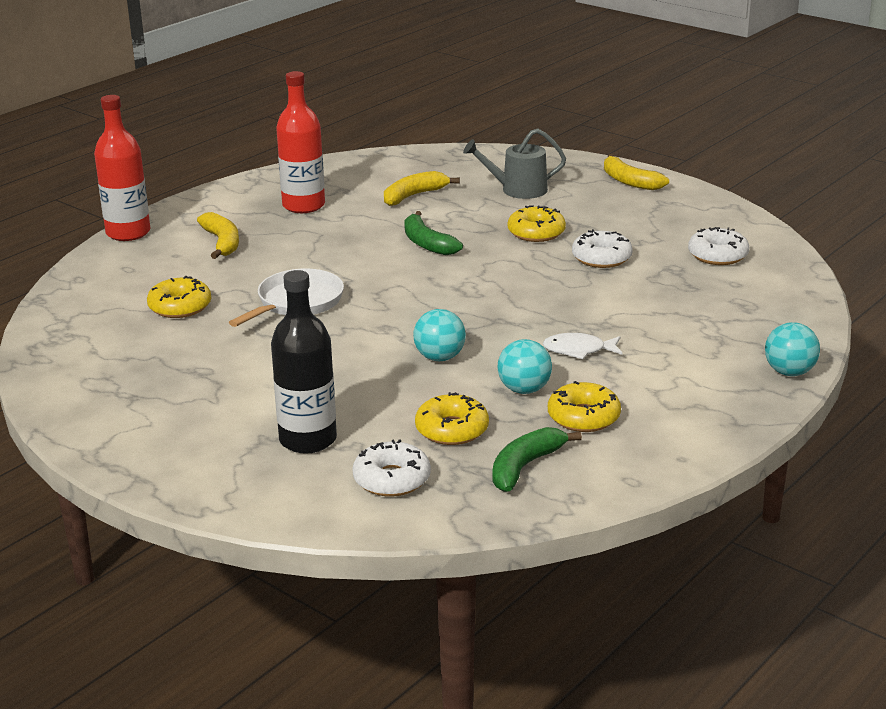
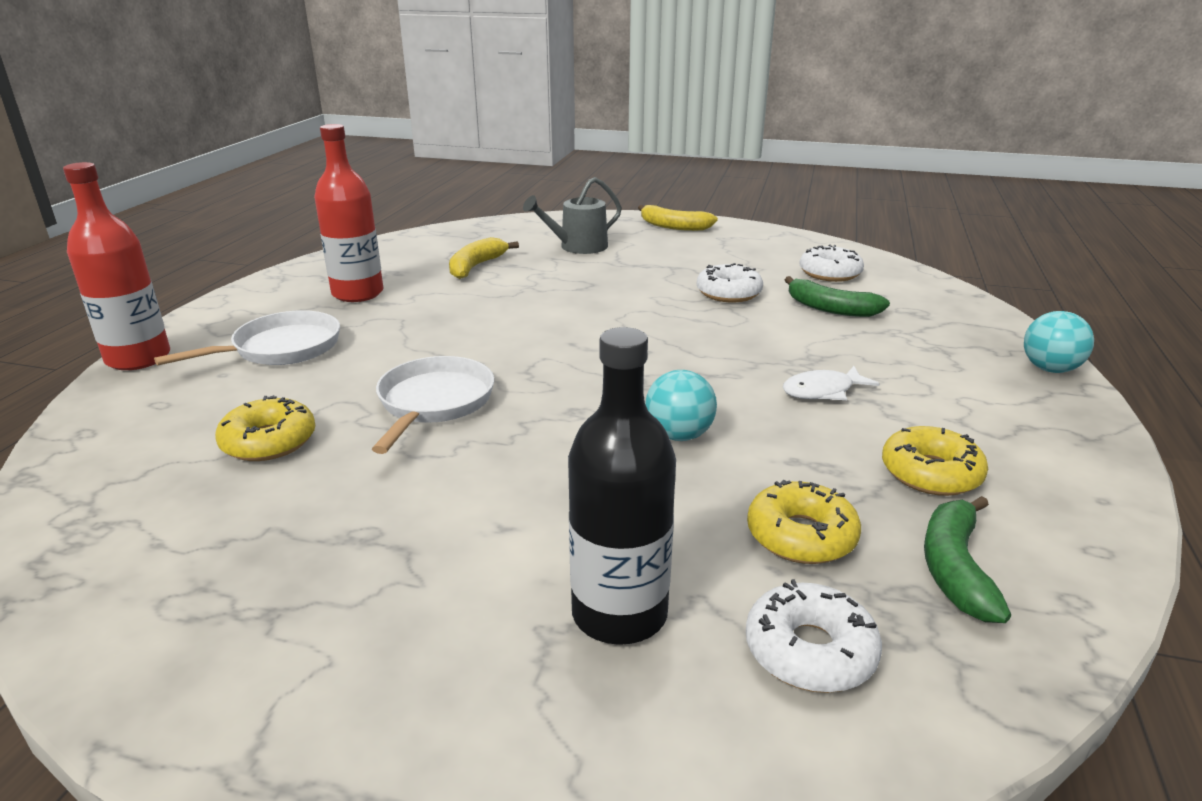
camera: 25 degrees left, 0 degrees up
yellow banana [197,212,239,259] -> white pan [154,310,340,366]
green banana [404,211,463,255] -> green banana moved to [785,276,890,317]
turquoise ball [498,339,552,394] -> none
yellow donut [508,205,566,242] -> none

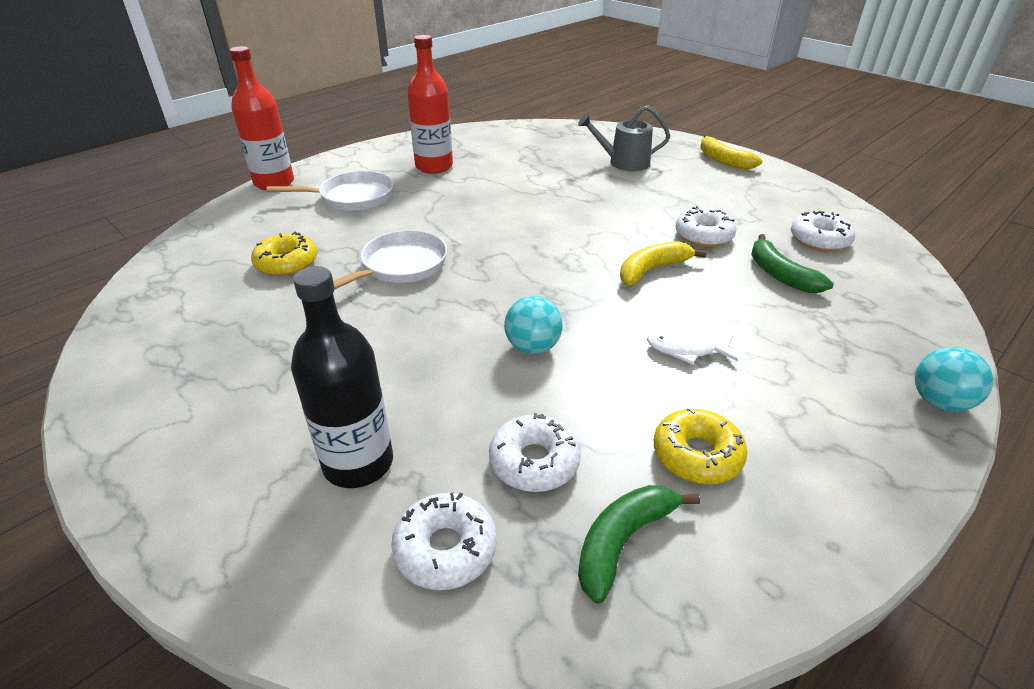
camera: 30 degrees right, 10 degrees up
yellow banana [449,237,519,279] -> yellow banana moved to [620,241,707,285]
yellow donut [747,480,861,564] -> white donut [489,413,581,492]

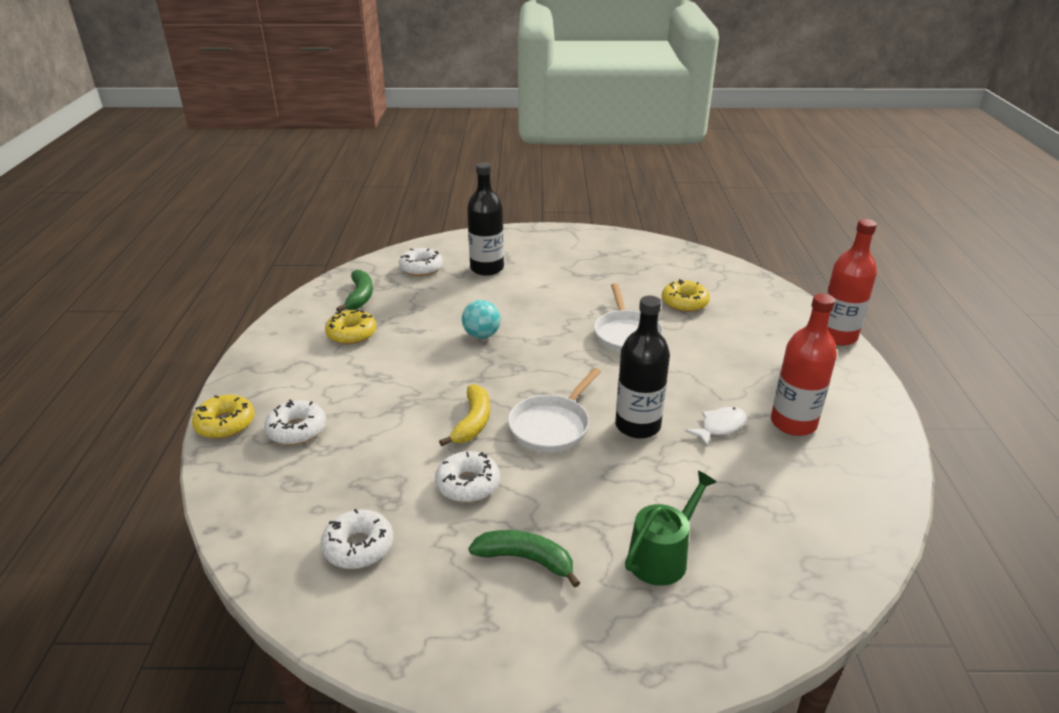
camera: 135 degrees right, 5 degrees down
white pan [266,171,393,211] -> white pan moved to [508,368,601,452]
white donut [489,413,581,492] -> white donut moved to [264,400,326,445]
grey watering can [578,105,670,171] -> green watering can [625,471,717,586]
white fish [647,328,738,365] -> white fish moved to [685,407,747,446]
yellow banana [700,134,762,170] -> none
green banana [751,234,834,293] -> green banana moved to [469,530,580,588]
turquoise ball [915,347,993,412] -> yellow donut [192,395,254,439]
none -> black bottle [615,296,670,439]

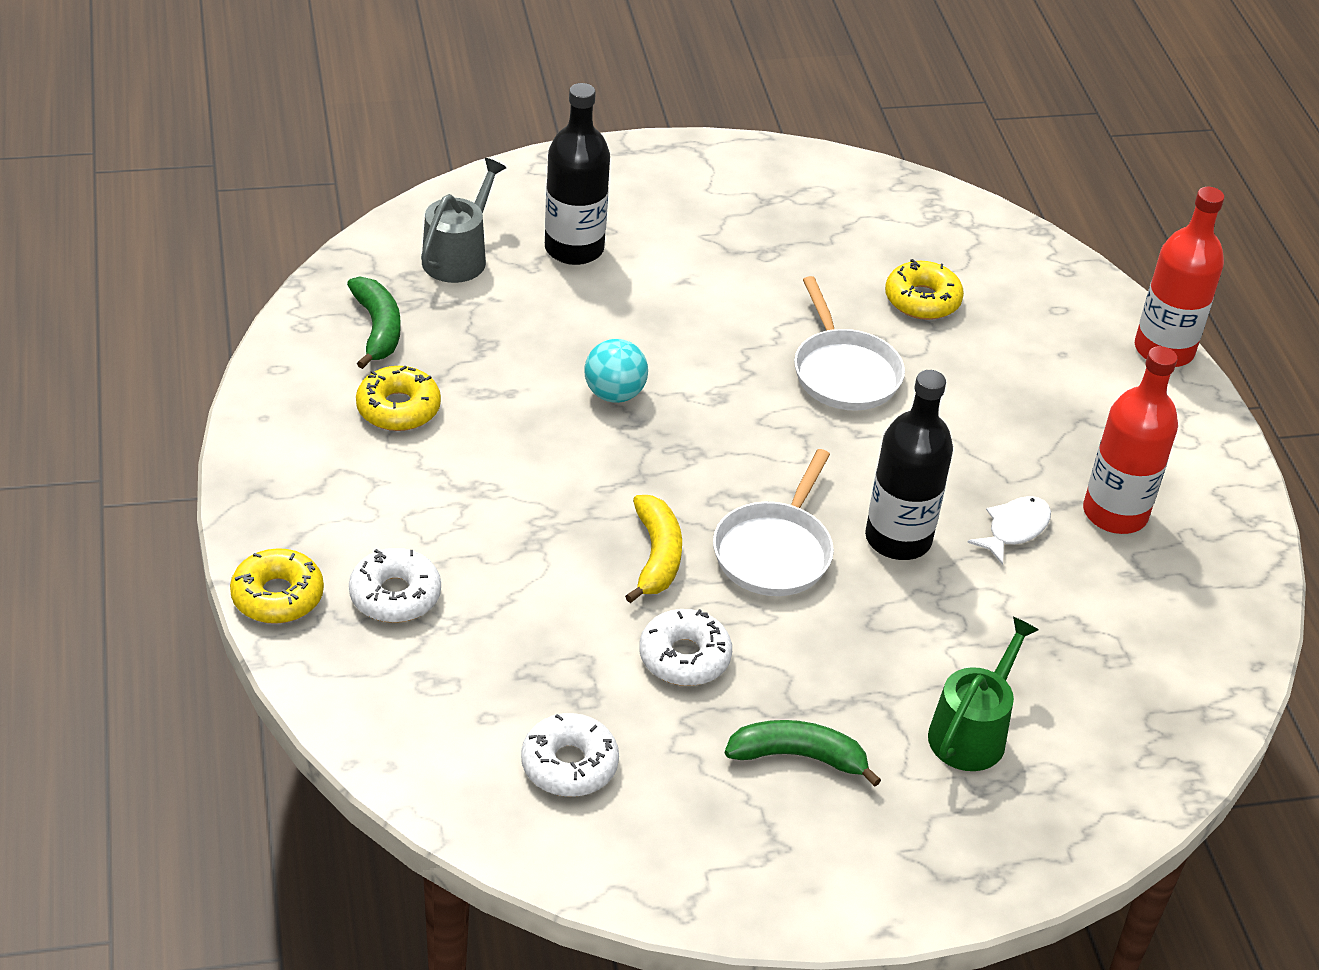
camera: 15 degrees left, 10 degrees up
white donut [399,248,443,276] -> grey watering can [421,158,507,283]

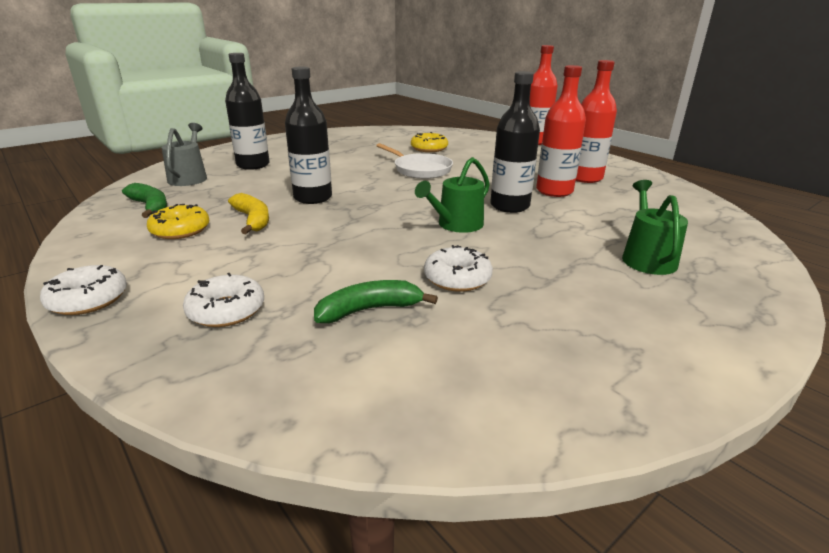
camera: 25 degrees left, 15 degrees down
yellow donut [230,548,324,624] -> none
white donut [521,713,619,797] -> white donut moved to [40,265,127,315]
turquoise ball [584,339,648,403] -> black bottle [285,67,332,204]
yellow banana [625,495,682,603] -> yellow banana moved to [228,193,269,234]
white pan [713,449,834,596] -> green watering can [415,157,490,233]
green banana [725,720,881,787] -> green banana moved to [314,280,438,323]
white fish [967,496,1051,565] -> red bottle [536,65,586,197]

